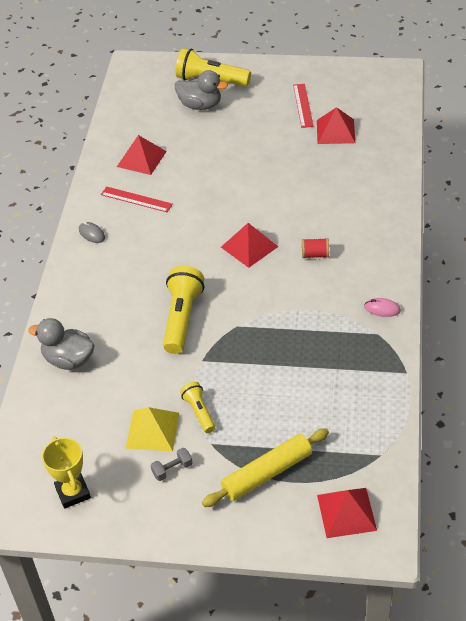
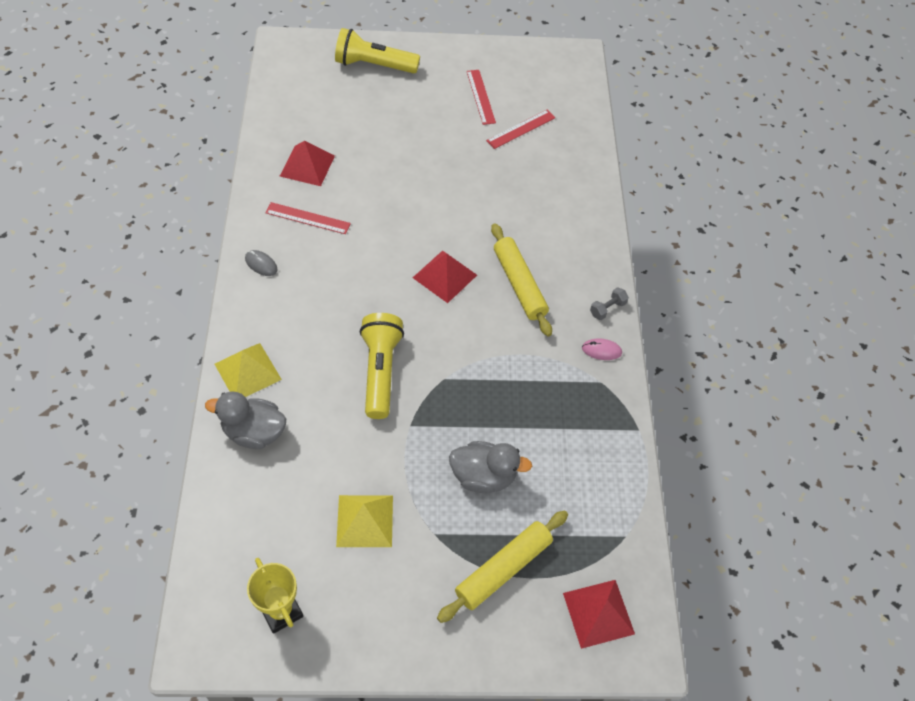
camera: 15 degrees left, 10 degrees up
grey dumbbell [150,448,192,481] -> grey dumbbell moved to [590,287,629,320]
grey duck [175,70,228,110] -> grey duck moved to [449,441,532,493]
yellow flashlight [180,382,215,433] -> none
red spool [302,238,329,258] -> yellow rolling pin [491,223,552,336]
red pyramid [317,107,355,144] -> red ruler [486,110,556,149]
none -> yellow pyramid [215,343,282,397]

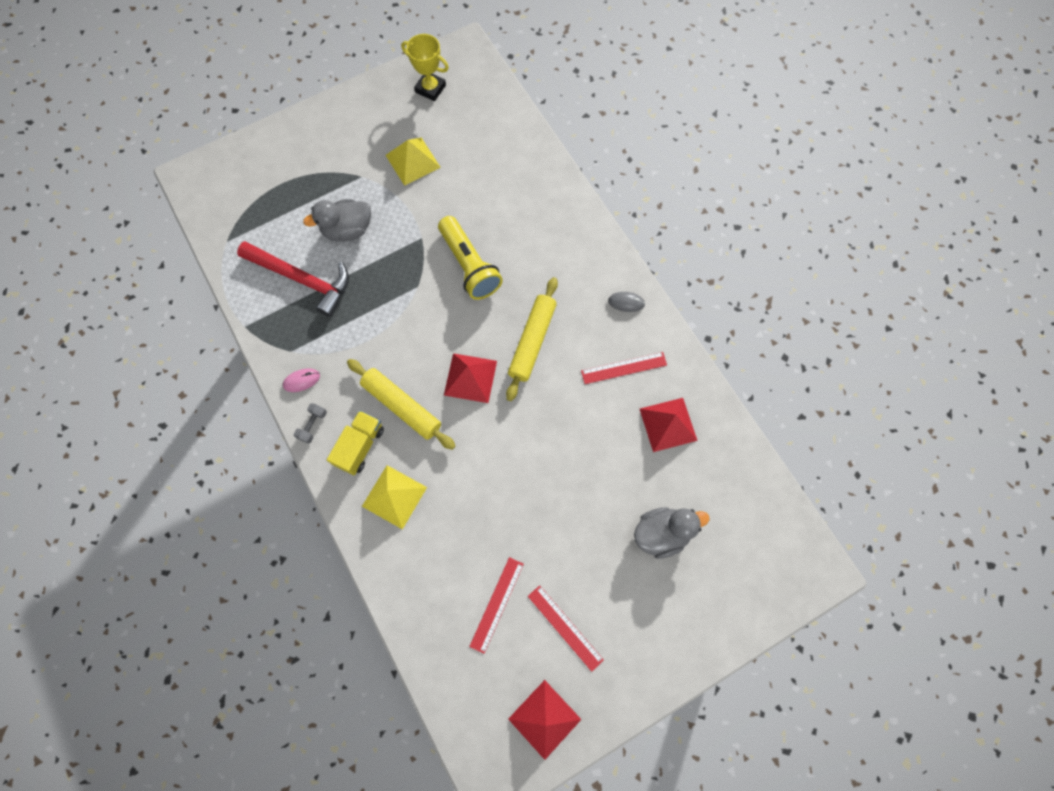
camera: 155 degrees right, 15 degrees up
grey duck [205,391,286,449] -> grey duck moved to [634,507,709,559]
yellow pyramid [215,343,282,397] -> yellow pyramid moved to [362,465,427,530]
yellow flashlight [335,28,420,73] -> none
yellow rolling pin [437,511,568,623] -> yellow rolling pin moved to [506,277,558,401]
red pyramid [563,580,635,649] -> red pyramid moved to [508,680,582,760]
none -> red hammer [237,241,349,317]
none -> yellow truck [327,411,384,475]

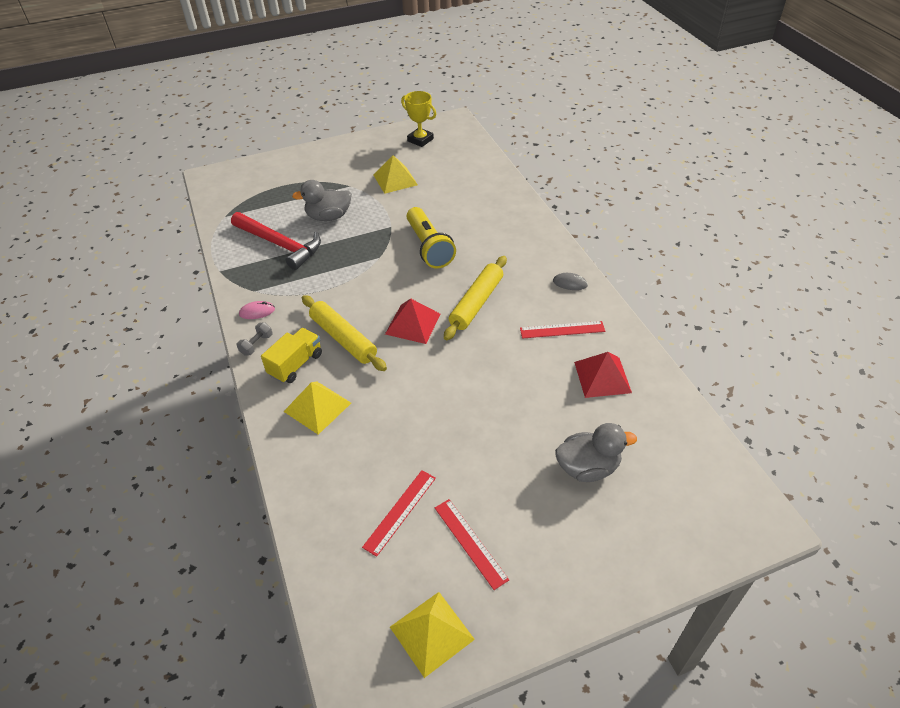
camera: 10 degrees right, 25 degrees down
red pyramid [508,680,582,760] -> yellow pyramid [390,592,475,678]

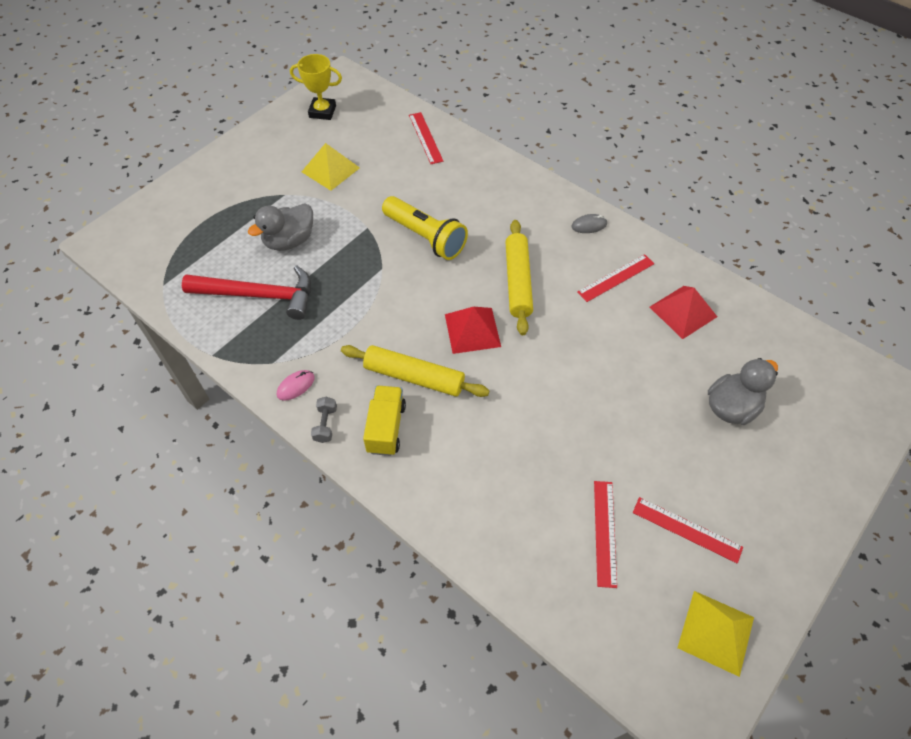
camera: 30 degrees left, 10 degrees up
yellow pyramid [284,382,351,435] -> none
none -> red ruler [409,112,443,164]

